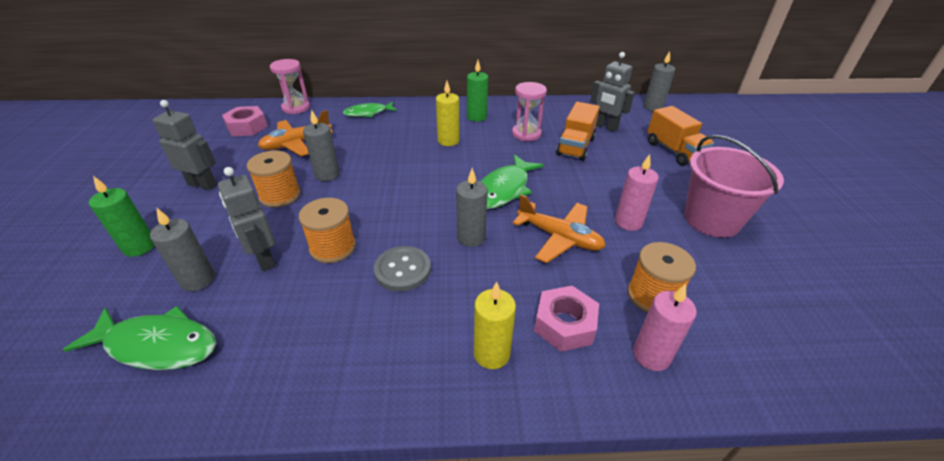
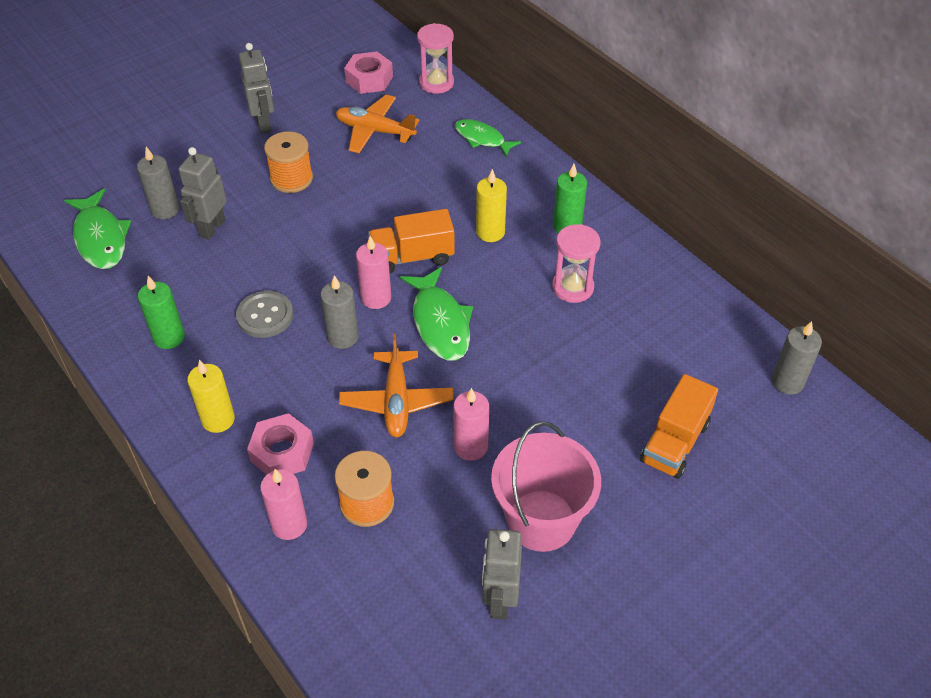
camera: 55 degrees right, 10 degrees up
green candle [89,176,155,257] -> green candle moved to [138,276,185,349]
orange spool [299,198,356,263] -> none
grey candle [303,109,340,181] -> none
green fish [481,154,544,209] -> green fish turned 105 degrees counterclockwise [400,267,473,360]
orange truck [556,102,600,161] -> orange truck moved to [368,209,455,274]
grey robot [590,52,635,132] -> grey robot moved to [482,529,522,620]
none -> pink candle [356,236,391,309]

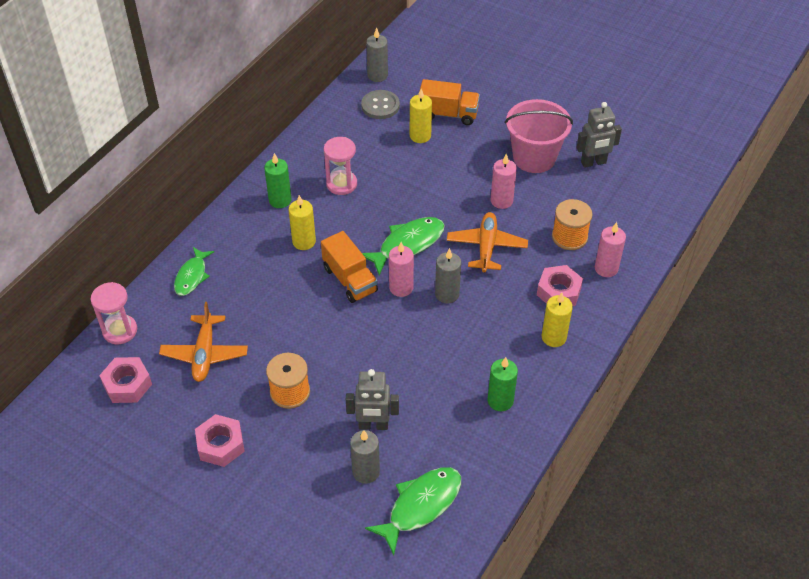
camera: 110 degrees left, 0 degrees up
grey button [236,291,294,338] -> grey button moved to [361,90,400,119]
grey robot [239,43,274,134] -> pink nut [195,414,245,467]
orange plane [339,334,453,437] -> orange plane turned 60 degrees counterclockwise [447,212,528,272]
none -> yellow candle [410,89,432,143]

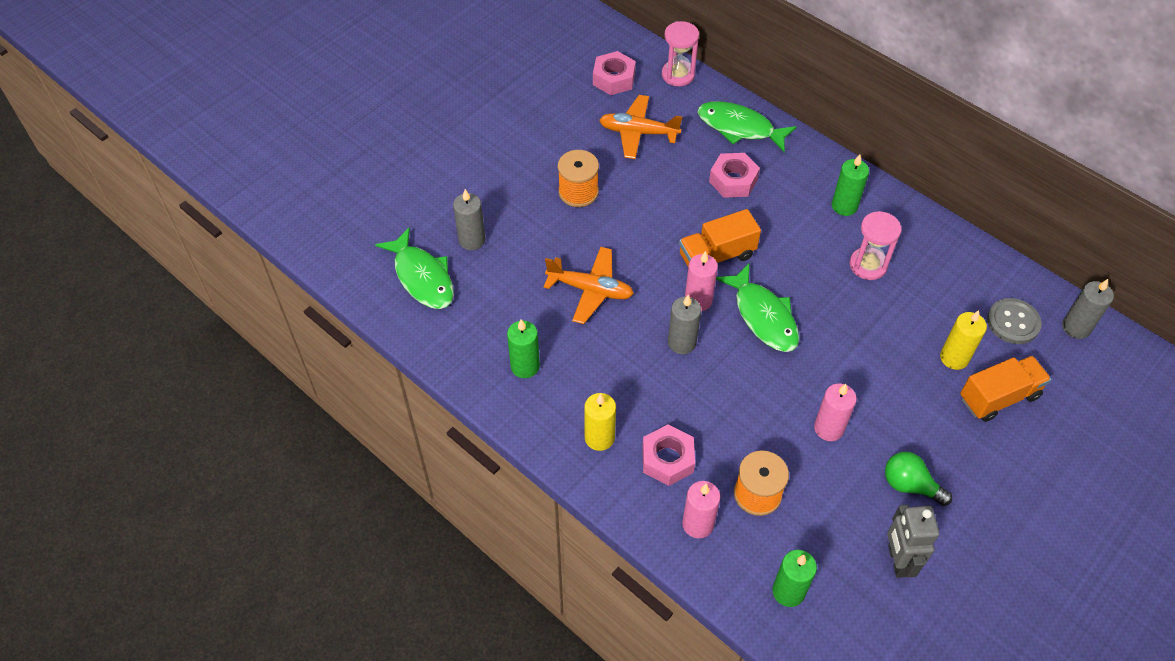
camera: 100 degrees right, 5 degrees up
green fish [174,247,214,296] -> green fish [697,101,797,152], size x1.50
pink nut [195,414,245,467] -> pink nut moved to [709,153,760,198]
yellow candle [289,195,316,250] -> none
grey robot [346,369,399,430] -> none
orange truck [420,79,480,125] -> orange truck turned 135 degrees counterclockwise [960,356,1051,422]
orange plane [447,212,528,272] -> orange plane moved to [544,247,634,324]
pink bucket [505,99,573,173] -> green light bulb [885,452,952,506]
none -> green candle [772,550,817,607]

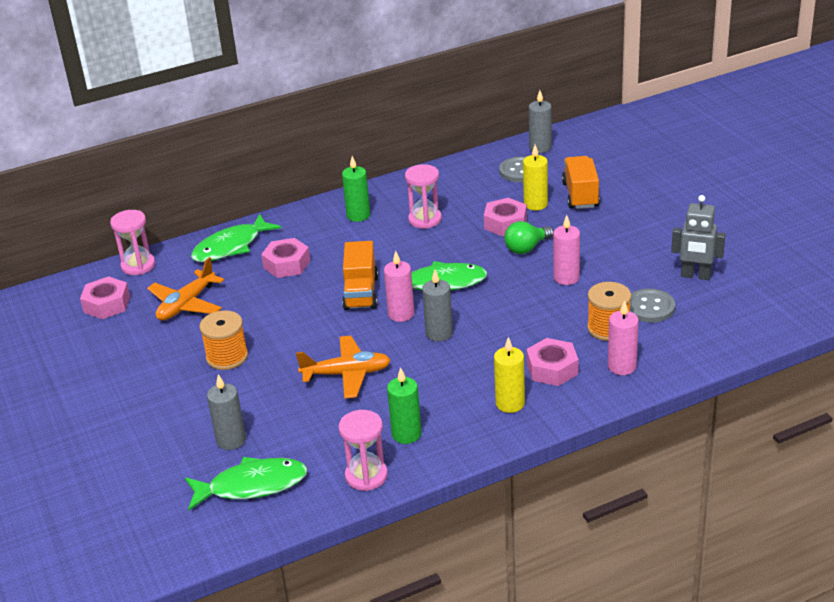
camera: 65 degrees left, 20 degrees down
orange plane [544,247,634,324] -> orange plane turned 45 degrees clockwise [296,336,391,399]
green candle [772,550,817,607] -> none
green light bulb [885,452,952,506] -> green light bulb moved to [504,221,554,254]
none -> pink hourglass [339,410,388,491]
none -> pink nut [484,198,527,237]
none -> grey button [630,289,675,323]

